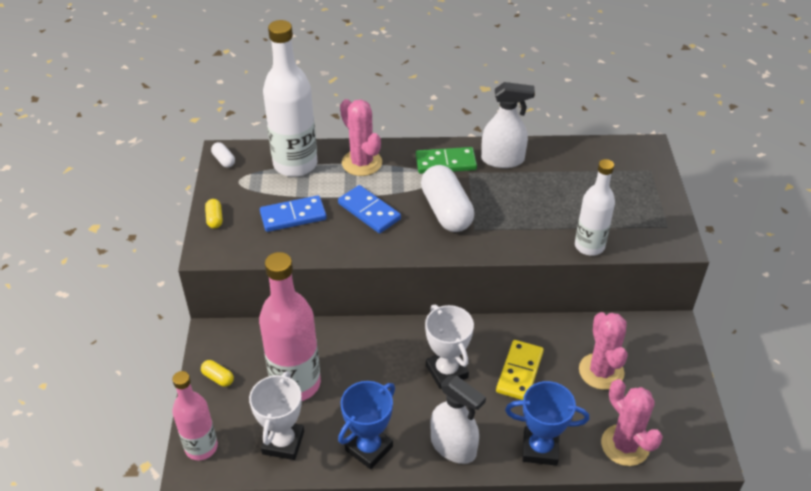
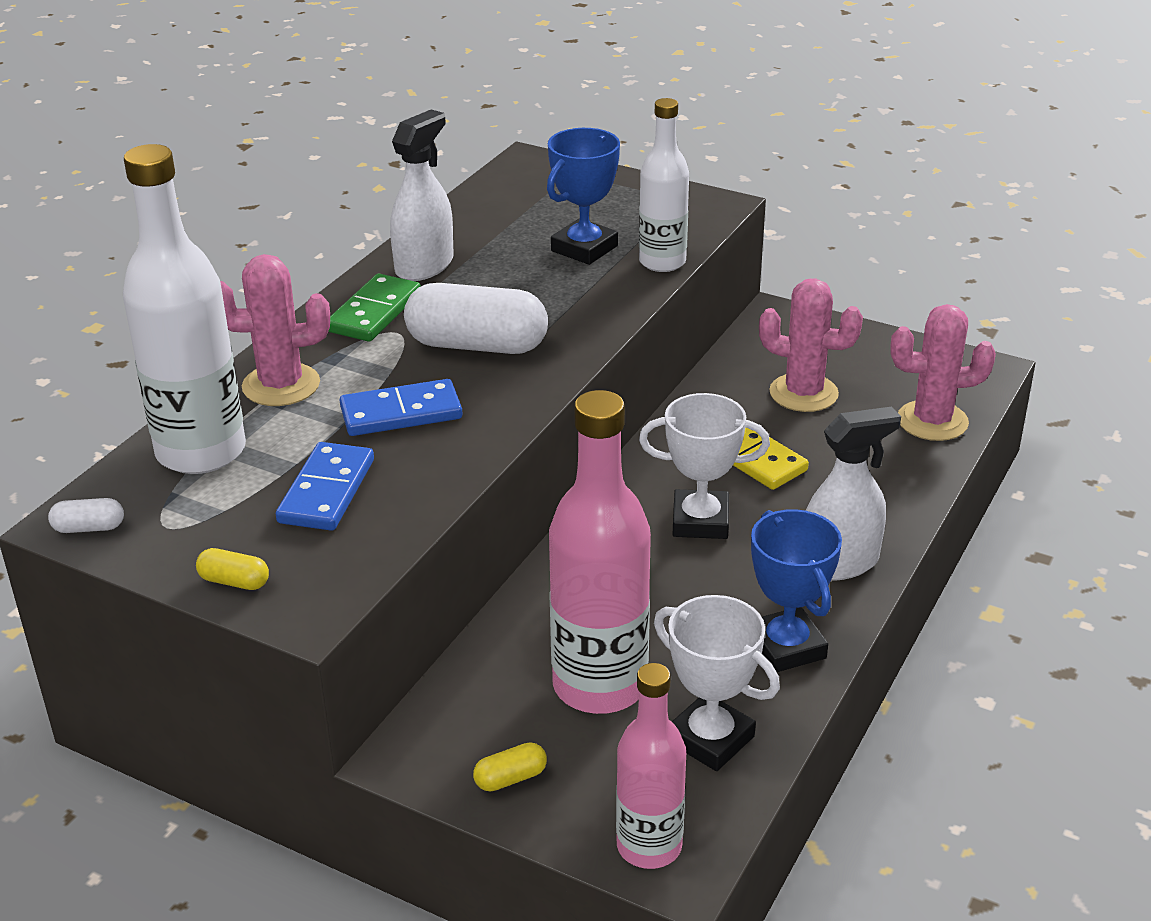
camera: 60 degrees left, 10 degrees down
blue trophy [505,381,589,466] -> blue trophy moved to [547,128,620,265]

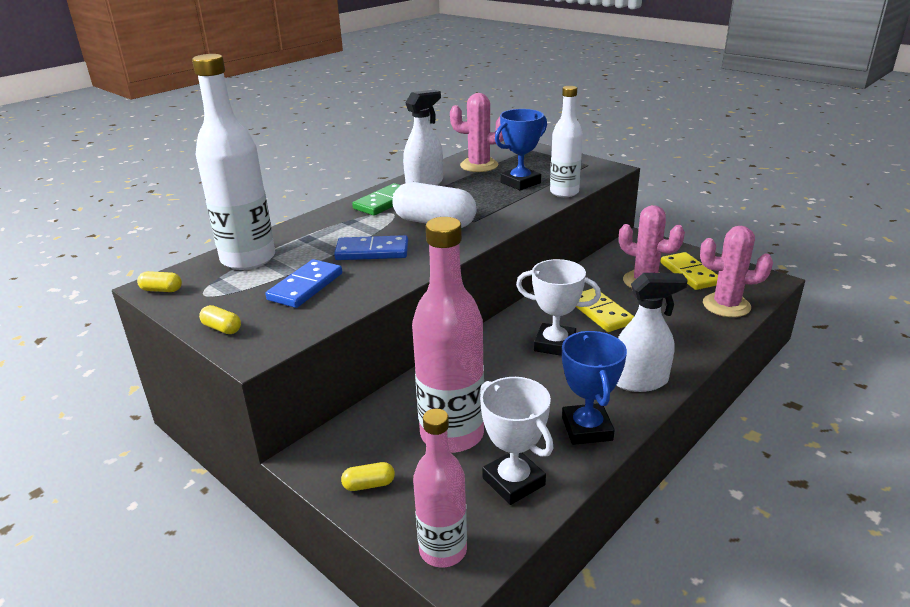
camera: 15 degrees right, 5 degrees down
white capsule [48,498,124,533] -> yellow capsule [137,271,182,292]
pink cactus [220,254,330,406] -> pink cactus moved to [450,93,504,172]
none -> yellow domino [660,252,718,290]

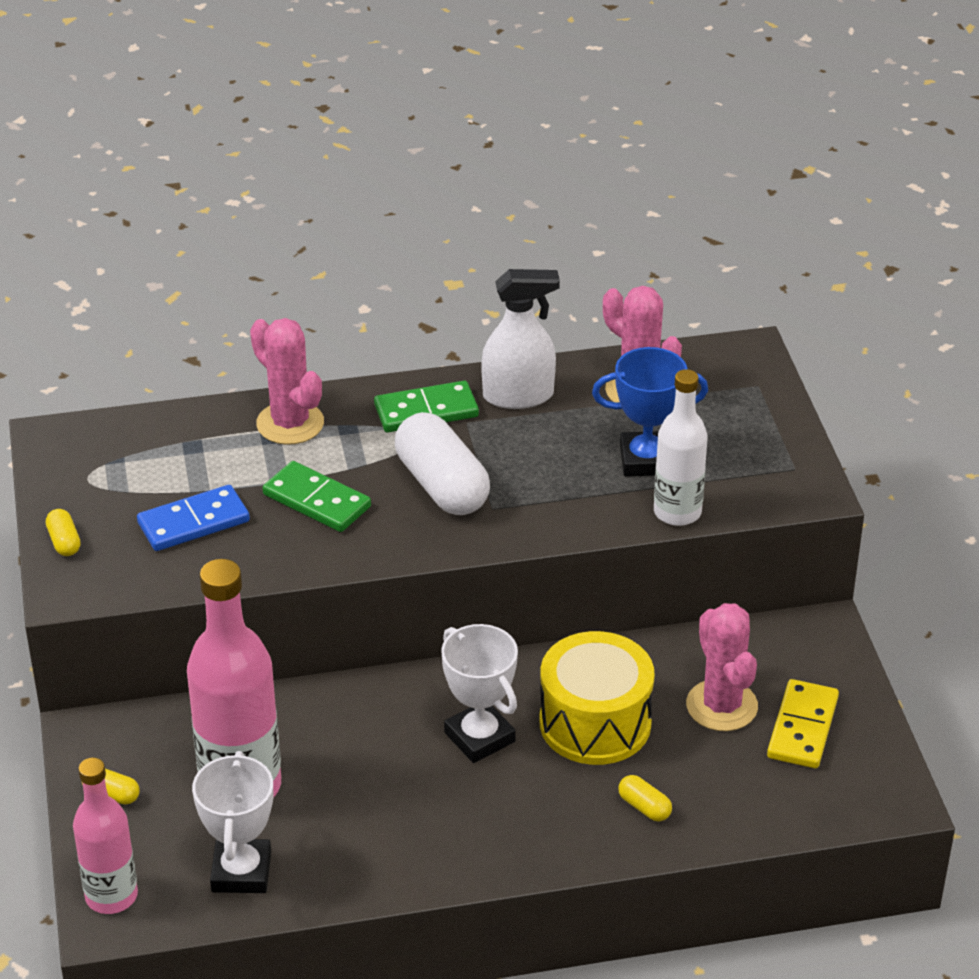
camera: 35 degrees right, 10 degrees up
yellow capsule [137,271,182,292] -> yellow capsule moved to [618,775,672,822]
white bottle [192,54,275,270] -> none
blue domino [334,235,408,260] -> green domino [263,461,371,532]
blue trophy [562,331,627,445] -> none
yellow domino [576,288,634,332] -> yellow drum [540,631,655,765]
white spray bottle [616,273,687,392] -> none
pink cactus [700,226,773,317] -> pink cactus moved to [250,318,324,445]

